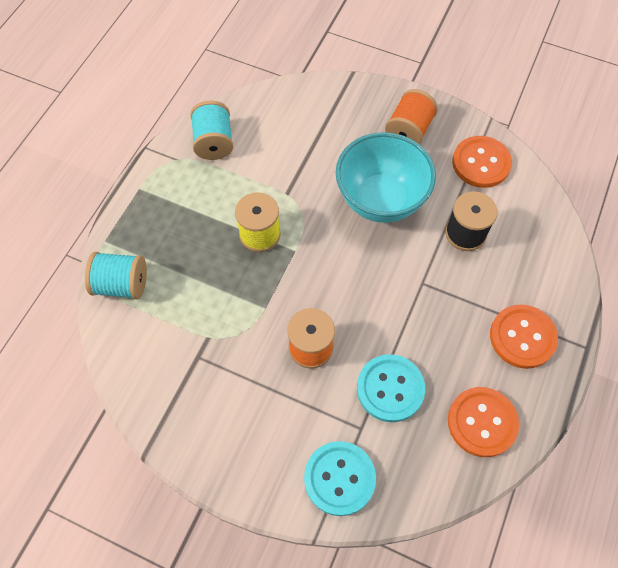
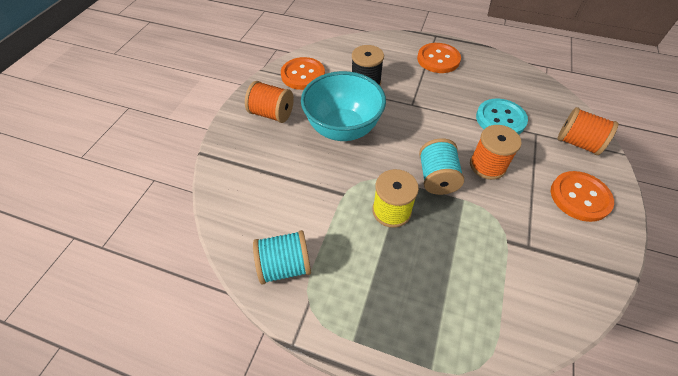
camera: 95 degrees left, 10 degrees down
turquoise spool [85,252,147,299] -> turquoise spool moved to [419,138,464,195]
turquoise button [304,441,376,516] -> orange spool [557,107,619,155]
orange button [448,387,519,457] -> orange button moved to [551,171,614,222]

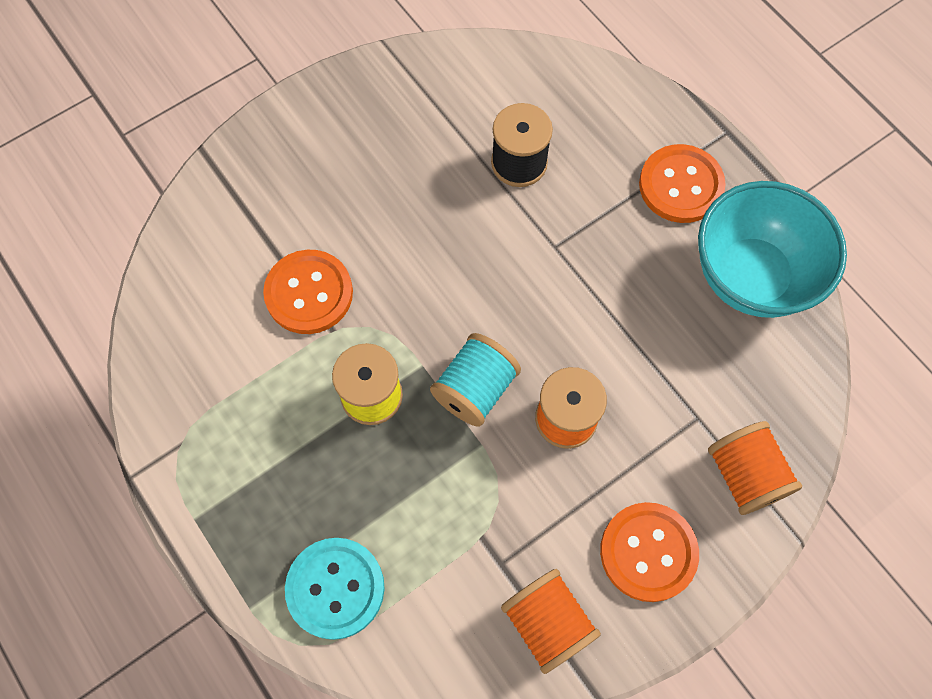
camera: 35 degrees right, 15 degrees up
orange spool [245,81,294,123] -> orange spool moved to [501,569,601,674]
turquoise spool [253,230,311,285] -> none
orange button [281,57,325,90] -> orange button moved to [263,250,353,334]
turquoise bowl [301,71,386,141] -> turquoise bowl moved to [698,181,847,318]
turquoise button [476,99,528,135] -> turquoise button moved to [285,538,384,640]

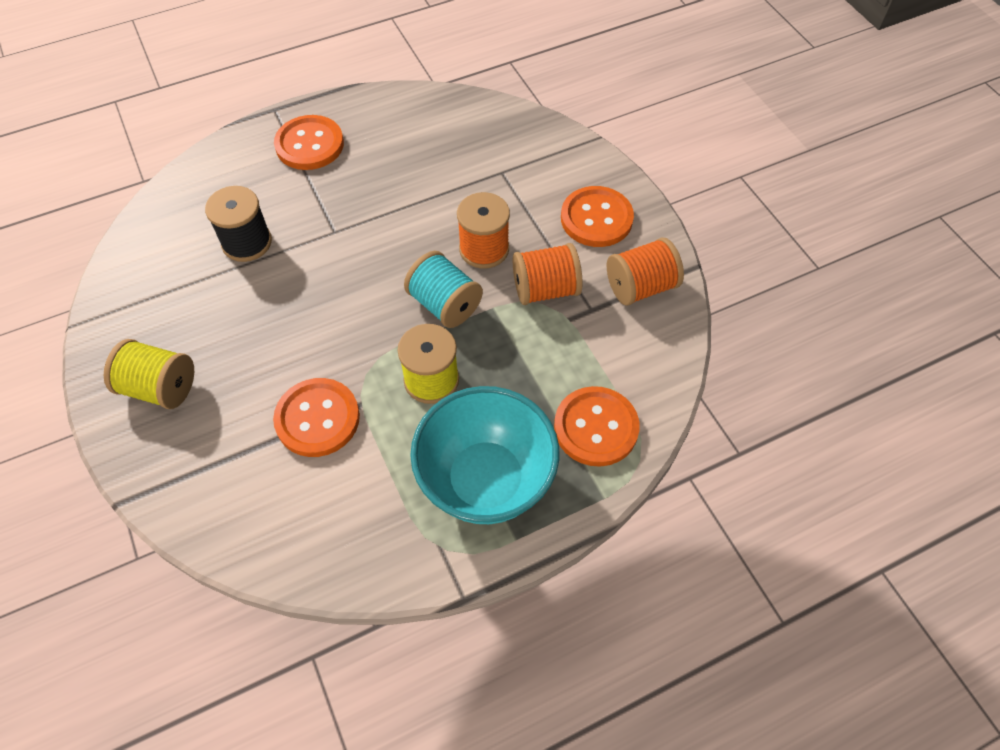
camera: 80 degrees left, 10 degrees down
turquoise button [285,538,384,640] -> orange button [554,386,640,467]
turquoise bowl [698,181,847,318] -> turquoise bowl moved to [410,386,559,524]
orange spool [708,421,802,515] -> orange spool moved to [513,243,583,305]
none -> yellow spool [104,339,194,409]

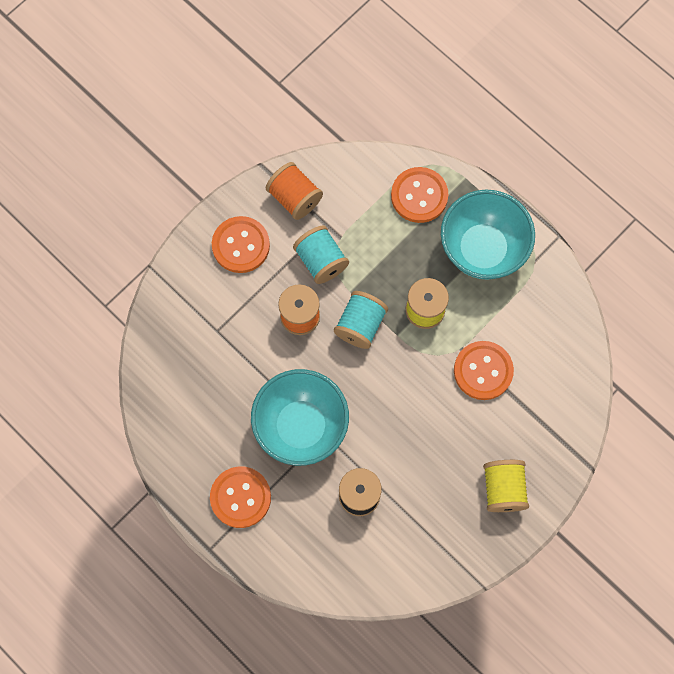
camera: 110 degrees left, 15 degrees up
orange spool [513,243,583,305] -> turquoise spool [293,225,349,284]
none -> turquoise bowl [251,369,349,466]

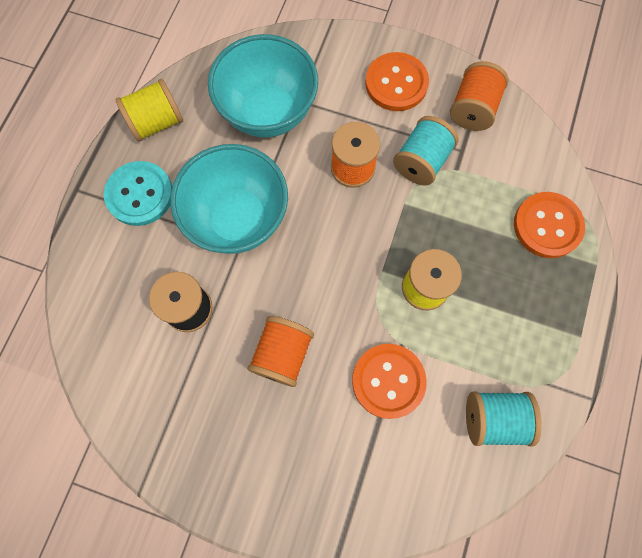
camera: 65 degrees right, 0 degrees up
orange button [210,466,271,528] -> turquoise button [104,161,172,226]
turquoise spool [334,291,388,349] -> turquoise spool moved to [466,391,542,446]
turquoise bowl [441,190,535,280] -> turquoise bowl moved to [208,34,318,138]
yellow spool [483,460,529,512] -> yellow spool moved to [116,79,183,142]
none -> orange spool [247,316,314,387]

